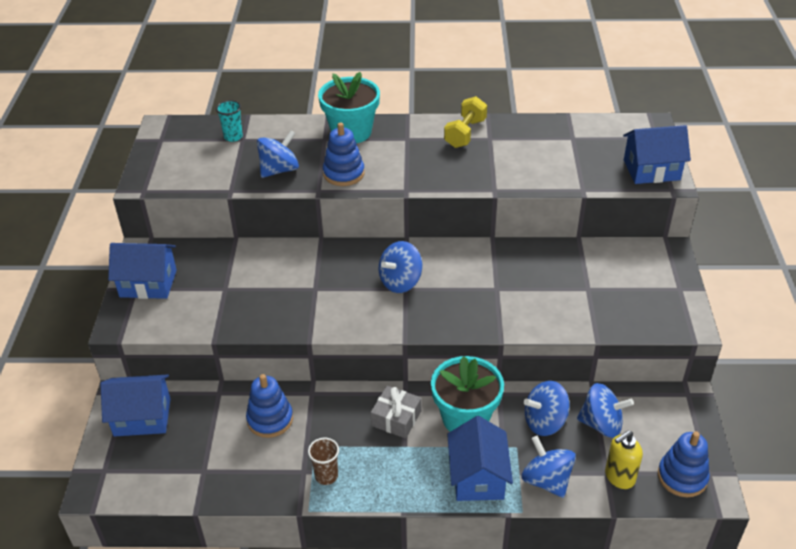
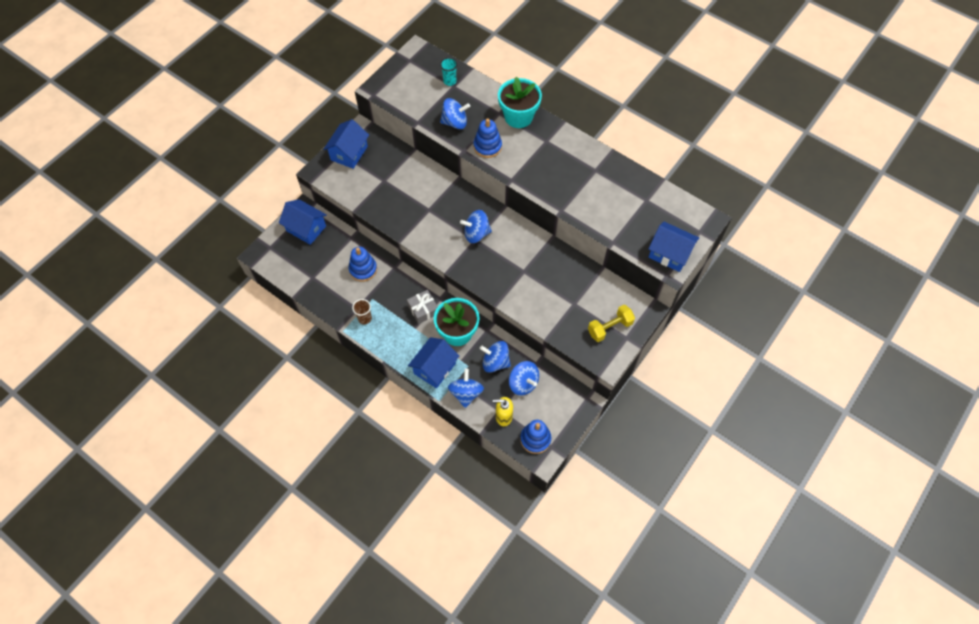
camera: 35 degrees right, 20 degrees up
blue house [108,243,177,299] -> blue house turned 75 degrees clockwise [324,119,369,169]
yellow dumbbell [444,96,487,148] -> yellow dumbbell moved to [588,305,635,342]

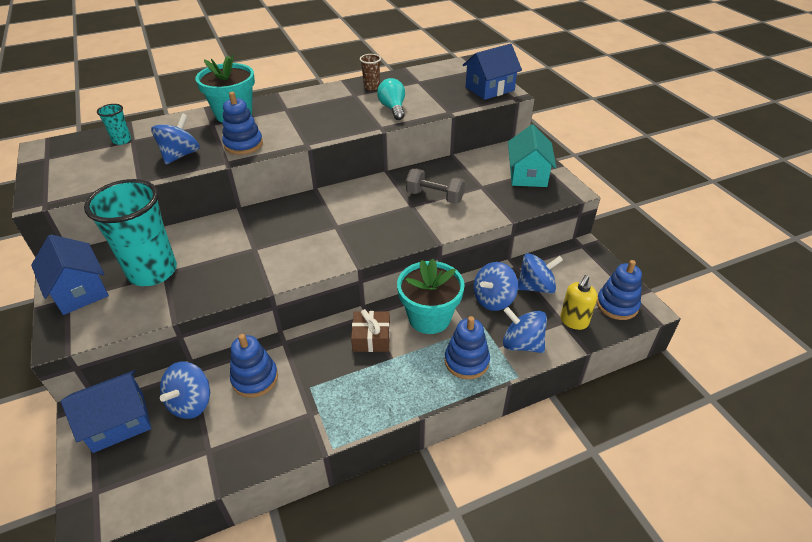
camera: 60 degrees left, 20 degrees down
brown cup [352,299,372,324] -> brown cup moved to [360,54,381,91]
grey gift [407,290,438,324] -> brown gift [351,309,390,352]
blue house [408,337,459,389] -> blue stacking toy [444,316,490,379]
blue spinning top [460,210,492,243] -> blue spinning top moved to [160,361,210,419]
yellow dumbbell [588,305,635,342] -> turquoise house [508,124,556,187]
none -> turquoise cup [84,179,177,286]
none -> turquoise light bulb [377,78,405,120]
none -> grey dumbbell [406,169,465,204]

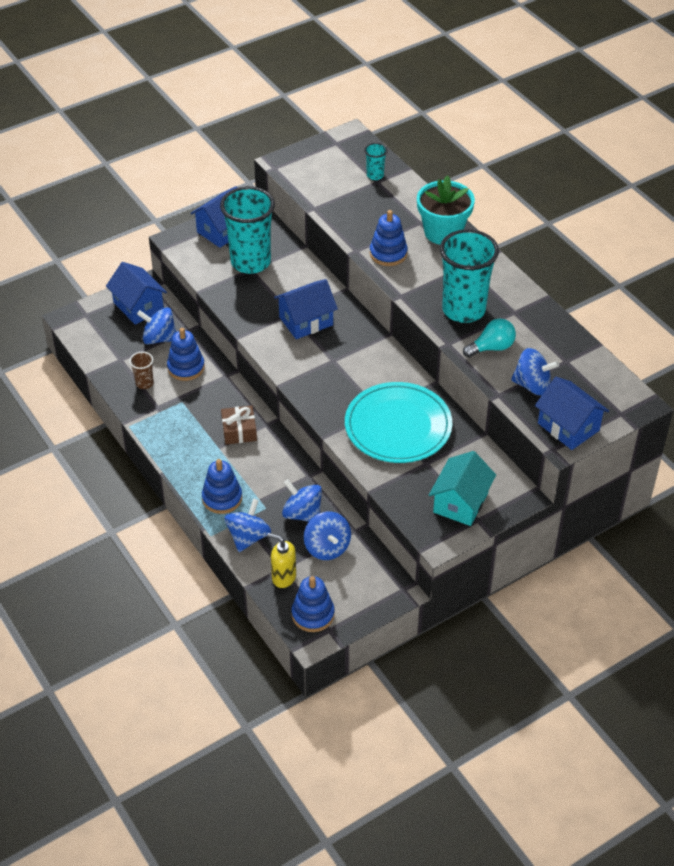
camera: 80 degrees right, 5 degrees up
blue spinning top [151,113,200,164] -> blue spinning top moved to [511,348,559,395]
brown cup [360,54,381,91] -> brown cup moved to [129,352,154,389]
turquoise flower pot [397,259,465,334] -> none
grey dumbbell [406,169,465,204] -> turquoise plate [345,382,452,463]
turquoise house [508,124,556,187] -> turquoise house turned 60 degrees counterclockwise [429,451,496,526]
none -> blue house [274,279,338,339]
none -> turquoise cup [440,229,499,323]

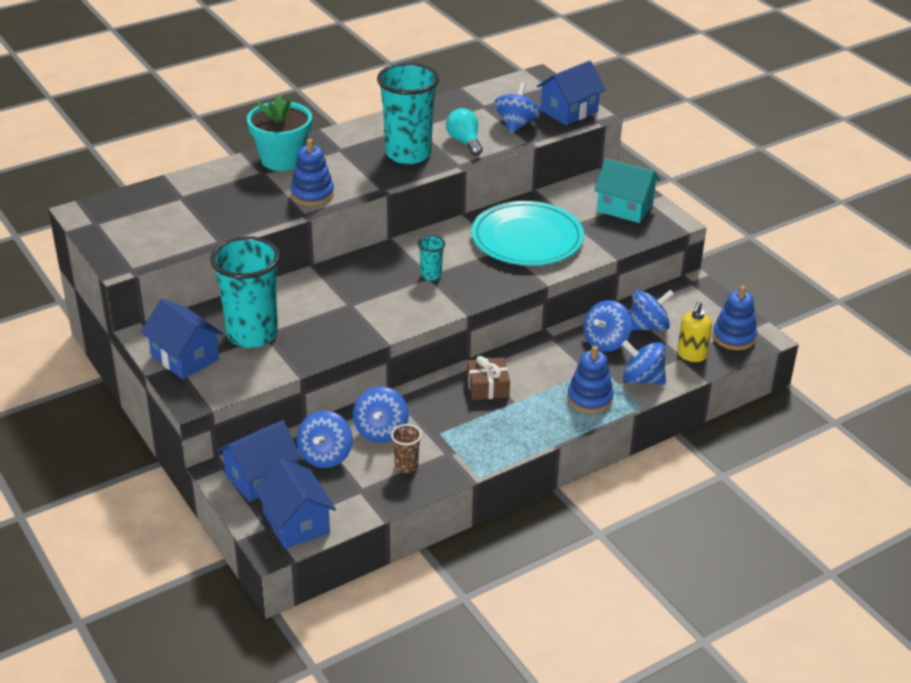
camera: 90 degrees left, 10 degrees down
blue stacking toy [167,328,205,381] -> blue spinning top [353,387,409,443]
blue house [274,279,338,339] -> blue house moved to [254,458,336,549]
turquoise cup [365,143,387,180] -> turquoise cup moved to [418,235,445,281]

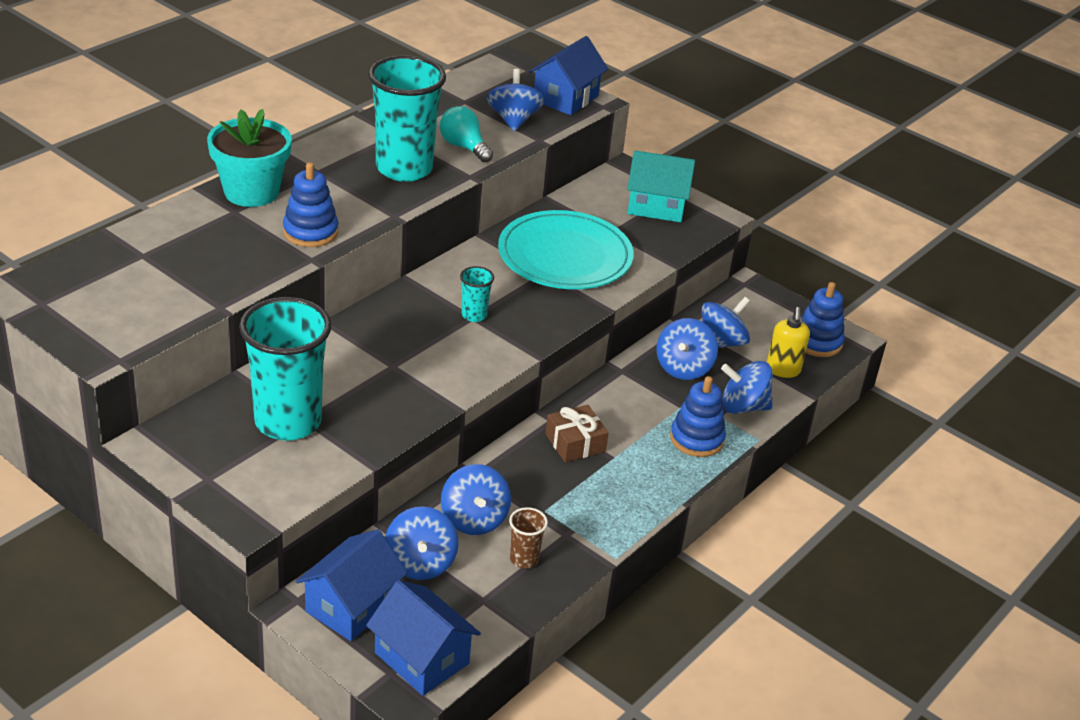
camera: 20 degrees left, 0 degrees up
blue house [141,298,223,379] -> none

